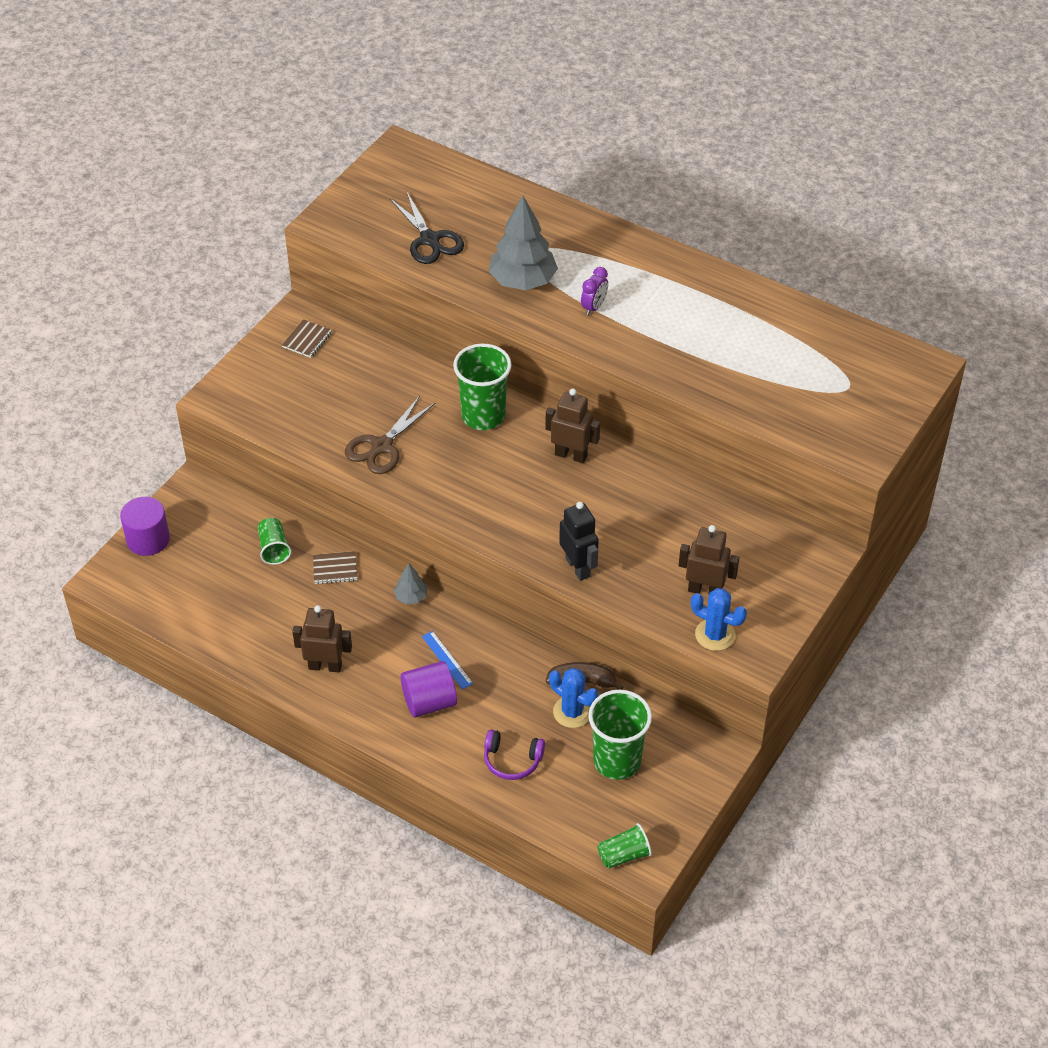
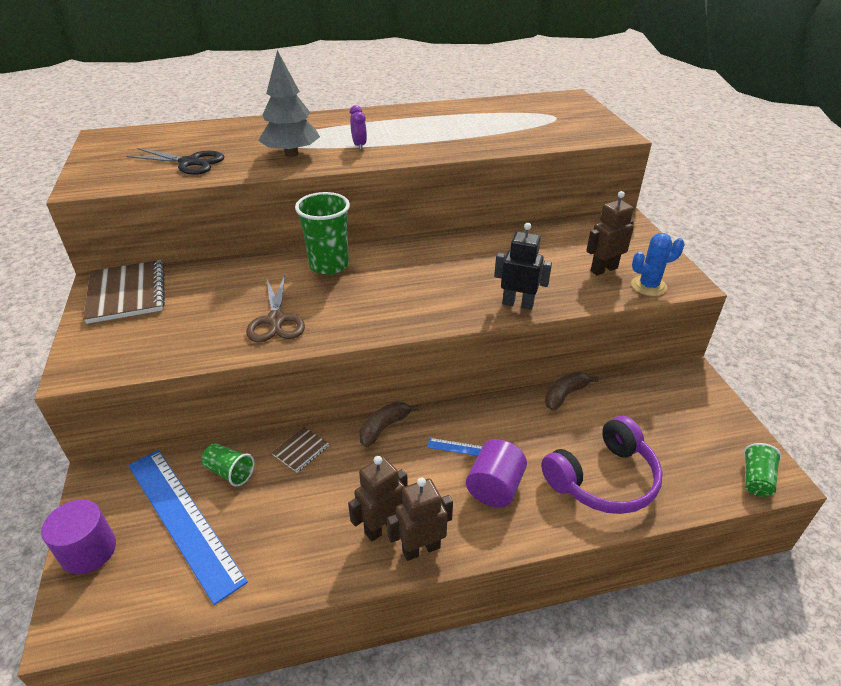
camera: 45 degrees left, 10 degrees down
brown notebook [282,319,332,358] -> brown notebook [83,260,165,324], size x2.07
grey tree [394,563,427,604] -> brown banana [359,402,419,447]
purple headphones [484,729,545,780] -> purple headphones [541,416,663,514], size x1.80
brown robot [545,389,600,463] -> brown robot moved to [387,477,453,561]
blue cactus [549,668,598,728] -> none
green cup [588,690,652,780] -> none
none -> blue ruler [128,450,248,605]

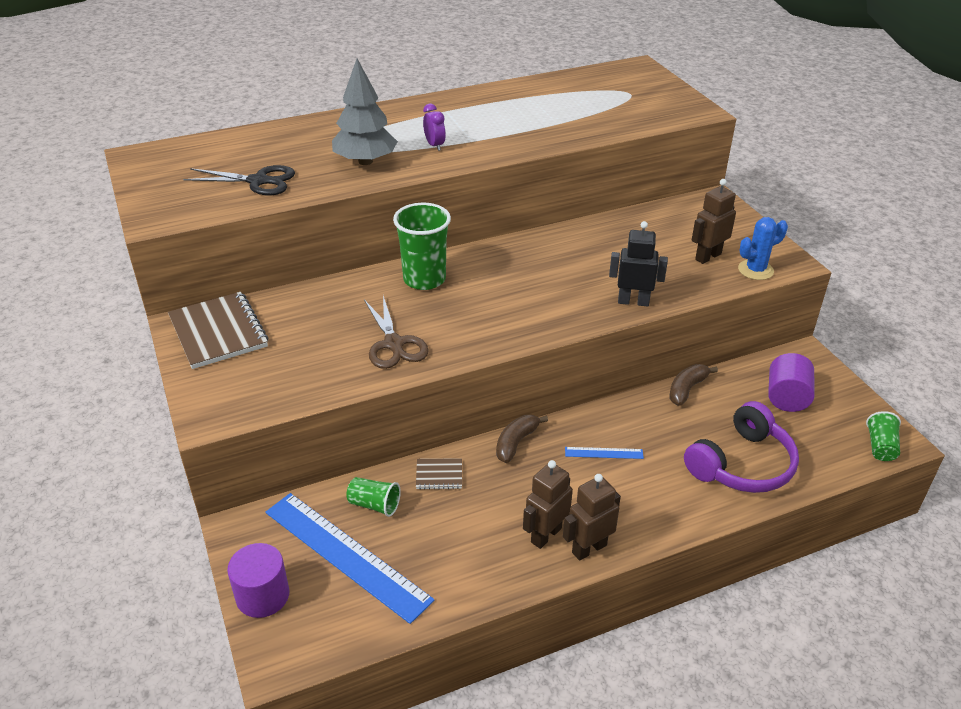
camera: 10 degrees left, 0 degrees up
brown notebook [272,427,329,472] -> brown notebook turned 60 degrees clockwise [416,458,462,490]
purple cylinder [466,439,527,507] -> purple cylinder moved to [768,353,815,412]

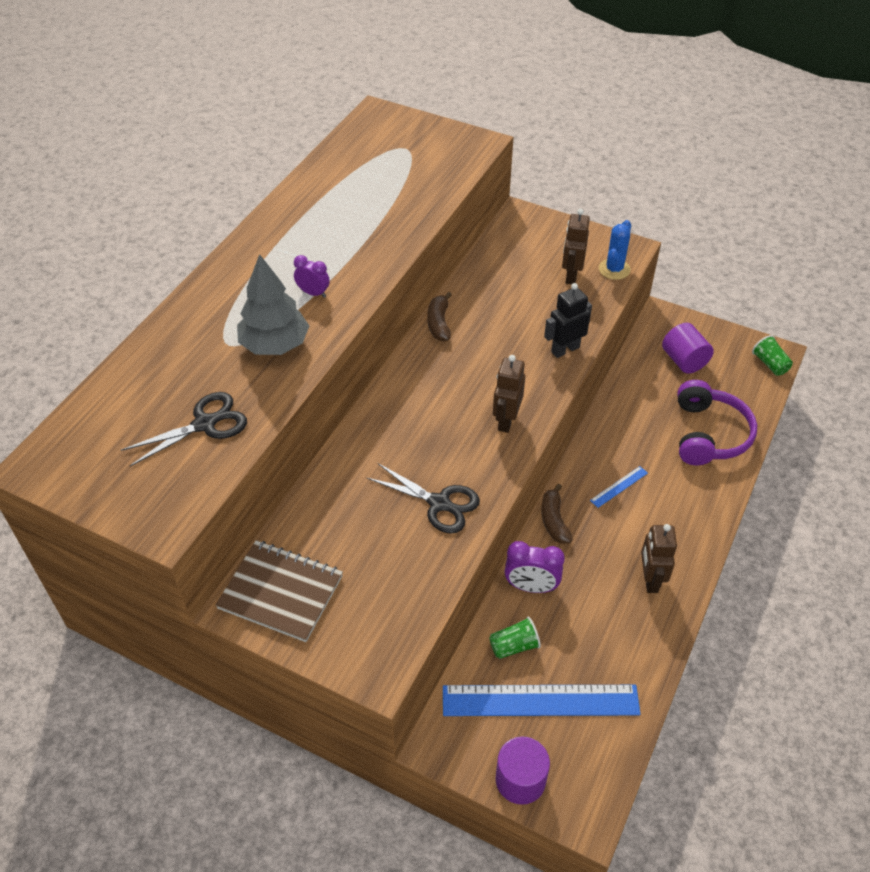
camera: 40 degrees left, 10 degrees up
brown scissors [364,296,429,369] -> black scissors [367,463,480,534]
green cup [393,203,451,290] -> none
brown notebook [416,458,462,490] -> purple clock [505,541,565,593]
brown robot [563,474,621,561] -> brown robot moved to [493,355,525,433]
brown banana [669,364,718,406] -> brown banana moved to [428,292,452,341]

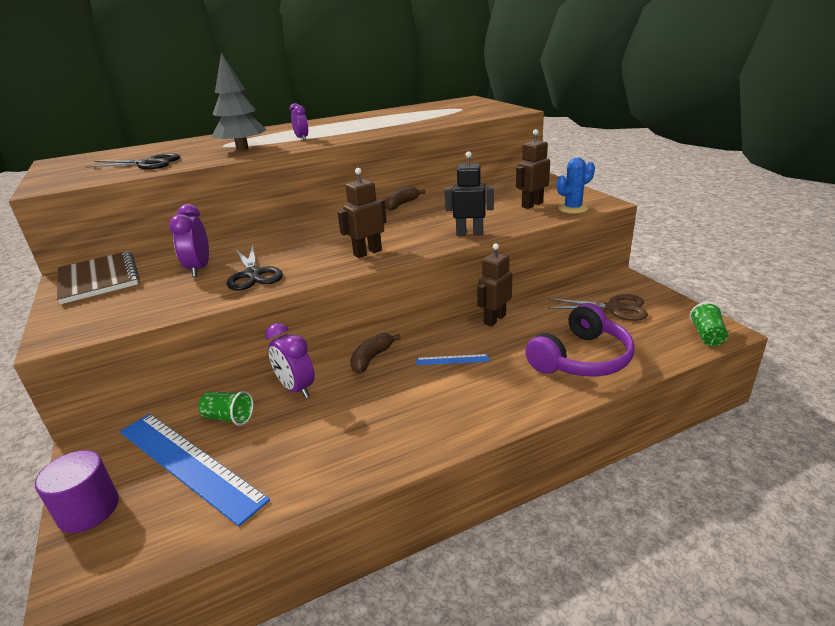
camera: 40 degrees right, 20 degrees down
brown robot [641,524,677,593] -> brown robot moved to [477,244,513,327]
purple cylinder [662,323,714,374] -> brown scissors [548,294,648,321]
none -> purple clock [169,204,209,277]

